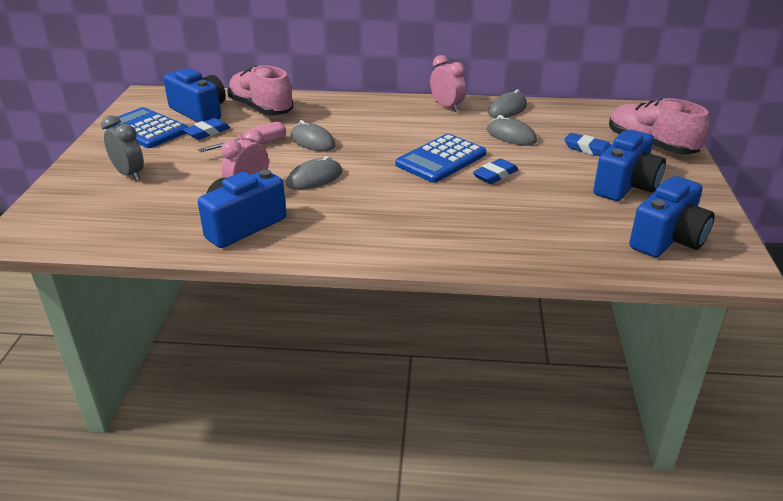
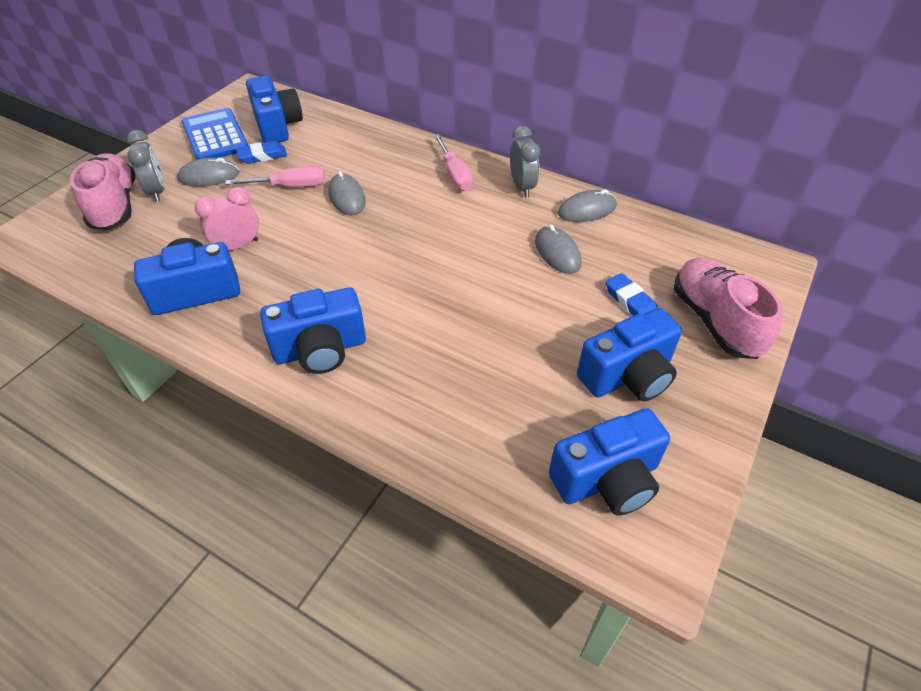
camera: 25 degrees right, 15 degrees up
pink shoe [227,65,293,115] -> pink shoe moved to [70,153,135,230]
grey mouse [286,156,342,190] -> grey mouse moved to [177,158,240,187]
blue calculator [395,134,486,183] -> none
pink clock [430,55,466,112] -> grey clock [510,126,540,197]
blue eraser [473,158,518,184] -> none
none -> blue camera [260,287,366,374]
none -> pink screwdriver [433,134,473,191]

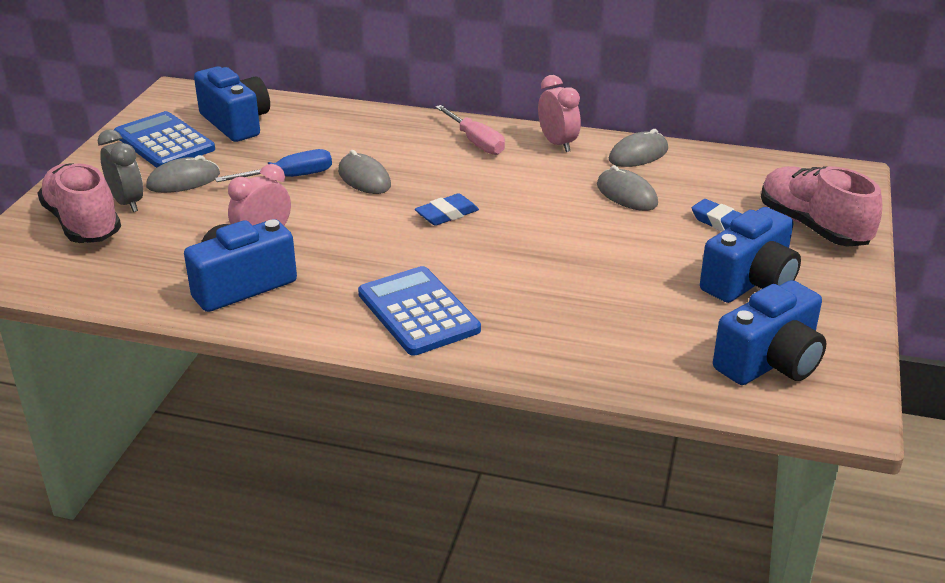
camera: 15 degrees left, 15 degrees down
pink screwdriver [225,166,325,187] -> blue screwdriver [215,149,332,182]
blue eraser [236,141,287,164] -> blue eraser moved to [415,193,479,226]
blue camera [260,287,366,374] -> blue calculator [358,266,481,356]
grey clock [510,126,540,197] -> pink clock [538,75,581,152]

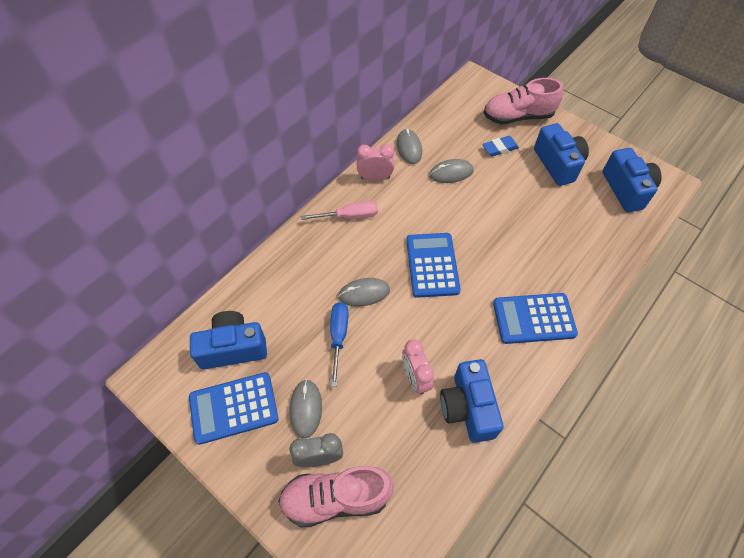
camera: 65 degrees left, 25 degrees up
blue eraser [415,193,479,226] -> blue calculator [406,233,461,298]

